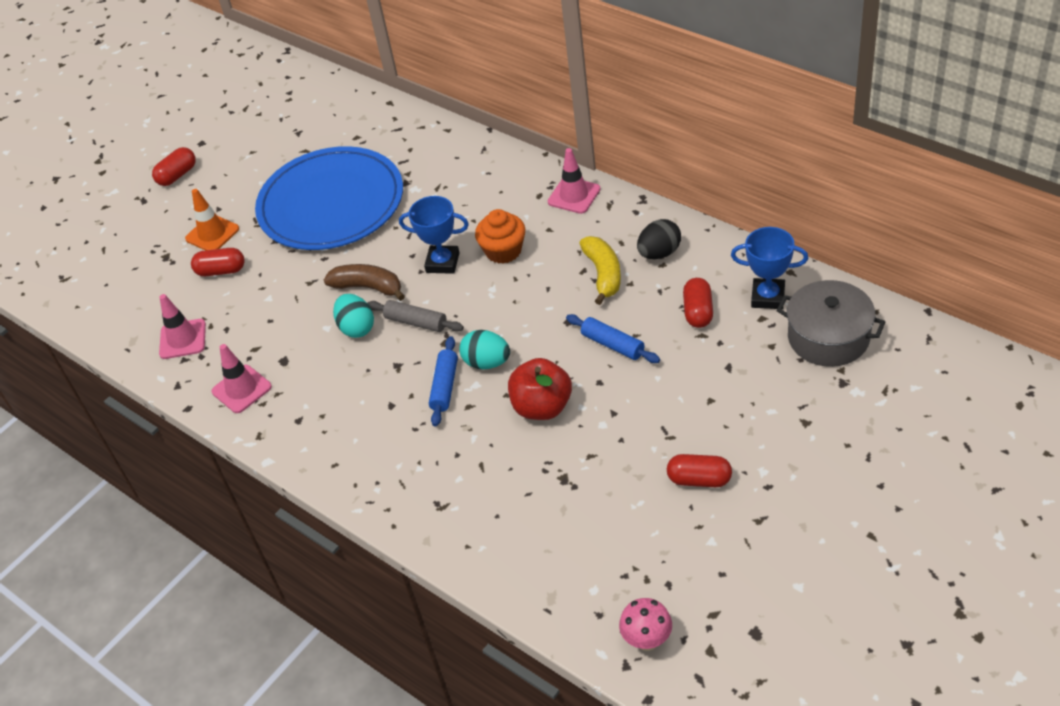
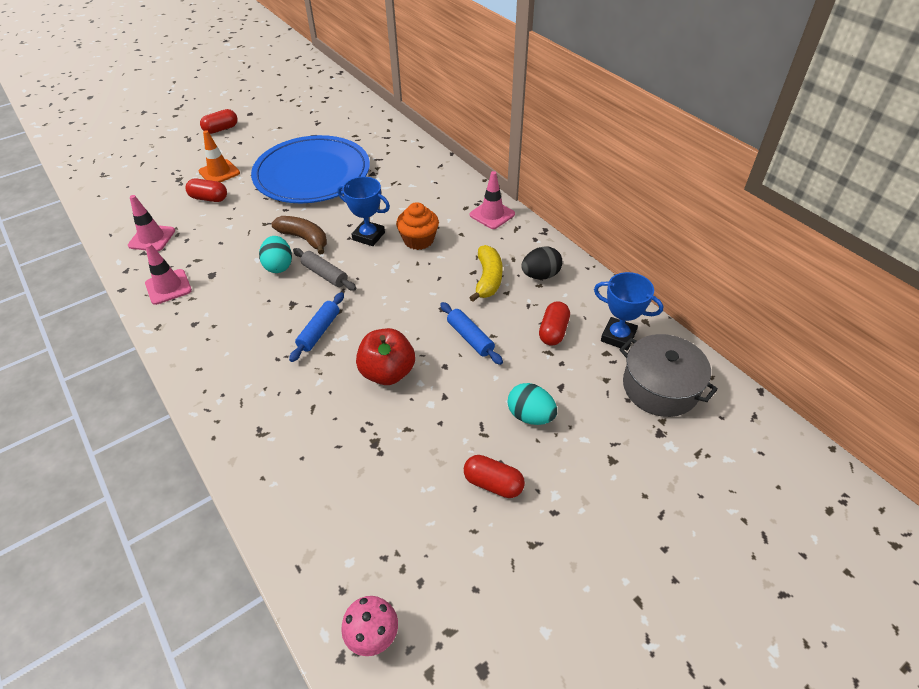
camera: 10 degrees right, 0 degrees up
turquoise egg [459,330,510,369] -> turquoise egg moved to [507,383,557,425]

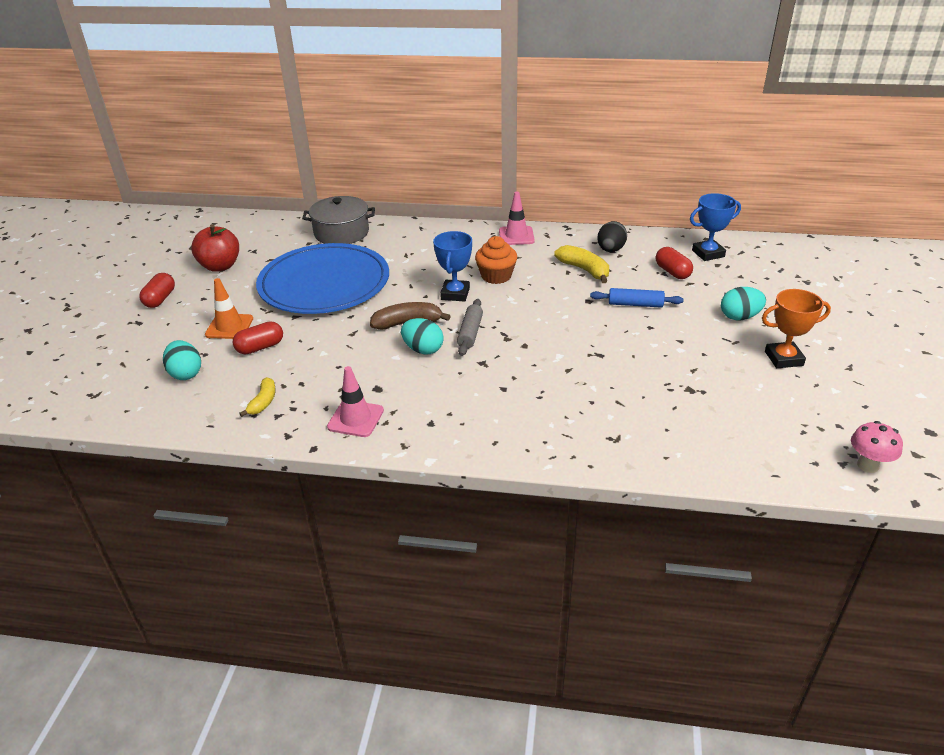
camera: 45 degrees left, 10 degrees down
pink traffic cone [128,195,175,251] -> yellow banana [239,377,276,417]
blue rolling pin [289,292,344,362] -> none
grey rolling pin [293,248,356,291] -> grey rolling pin turned 75 degrees counterclockwise [457,299,483,356]
blue trophy [338,177,390,246] -> blue trophy turned 60 degrees counterclockwise [433,231,472,301]
red apple [356,328,415,385] -> red apple moved to [191,224,239,272]
red capsule [464,455,525,498] -> orange trophy [762,289,831,368]
grey pot [619,334,718,417] -> grey pot moved to [302,196,375,244]
none -> turquoise egg [163,340,201,380]

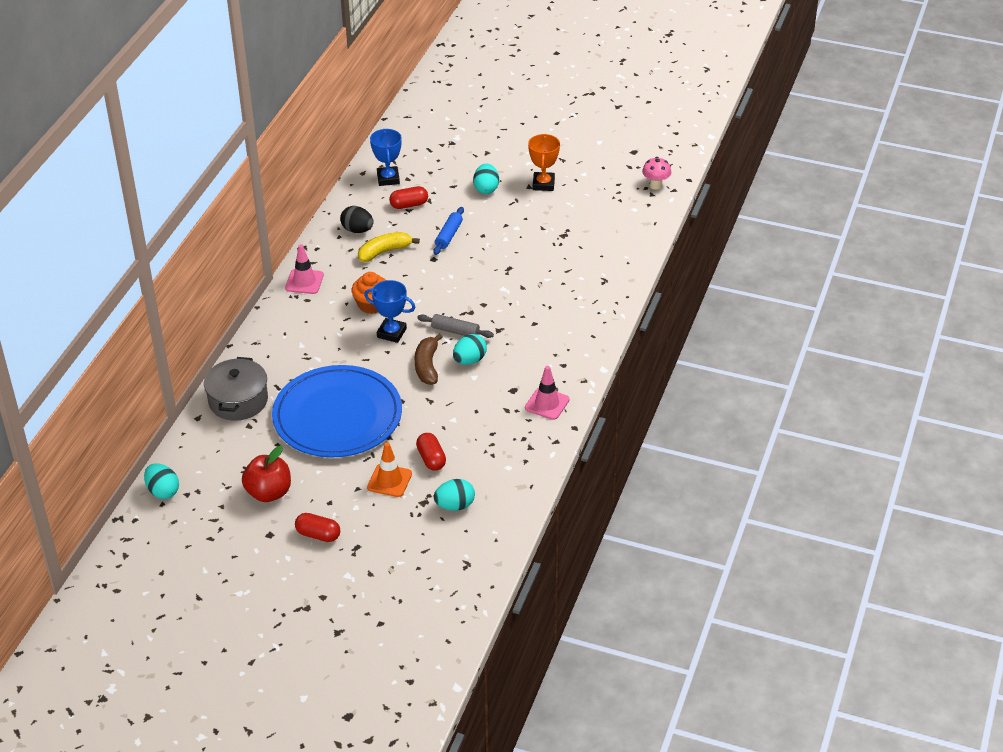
camera: 80 degrees left, 5 degrees up
yellow banana [239,377,276,417] -> none
none -> turquoise egg [144,463,179,499]

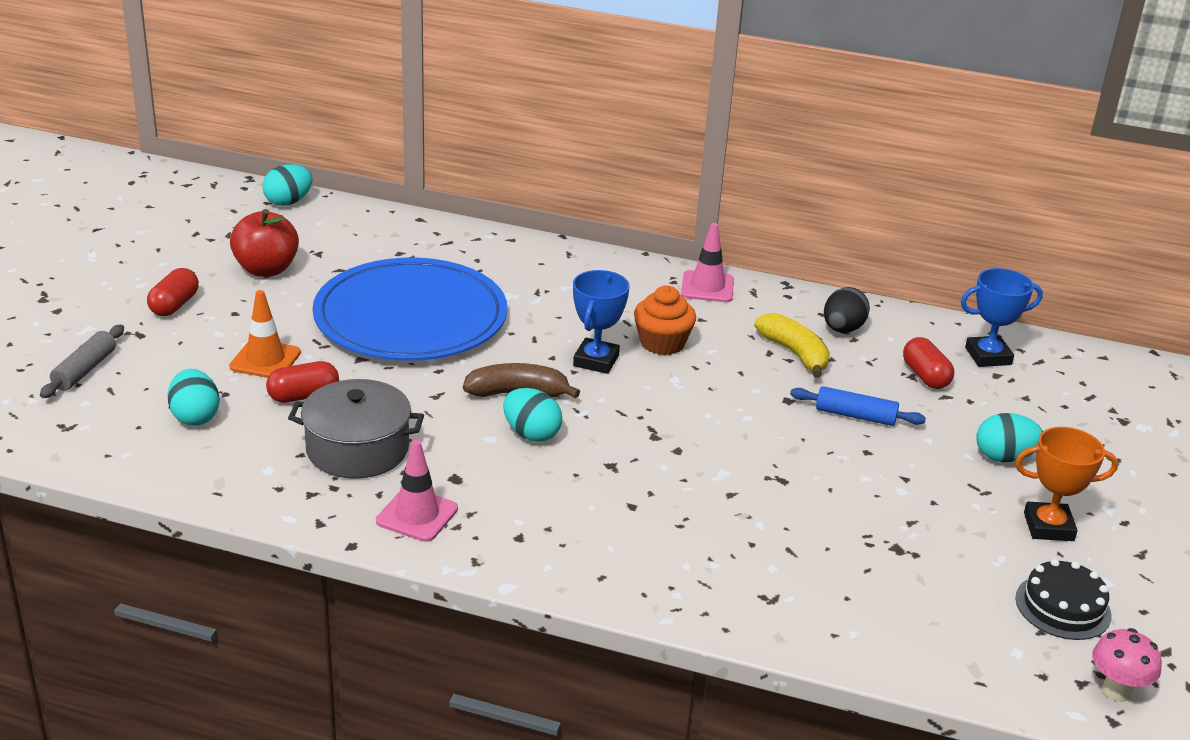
camera: 85 degrees right, 10 degrees down
grey pot [204,357,268,421] -> grey pot moved to [288,379,424,479]
grey rolling pin [417,314,494,338] -> grey rolling pin moved to [40,325,124,398]
none -> black cake [1015,559,1112,640]

